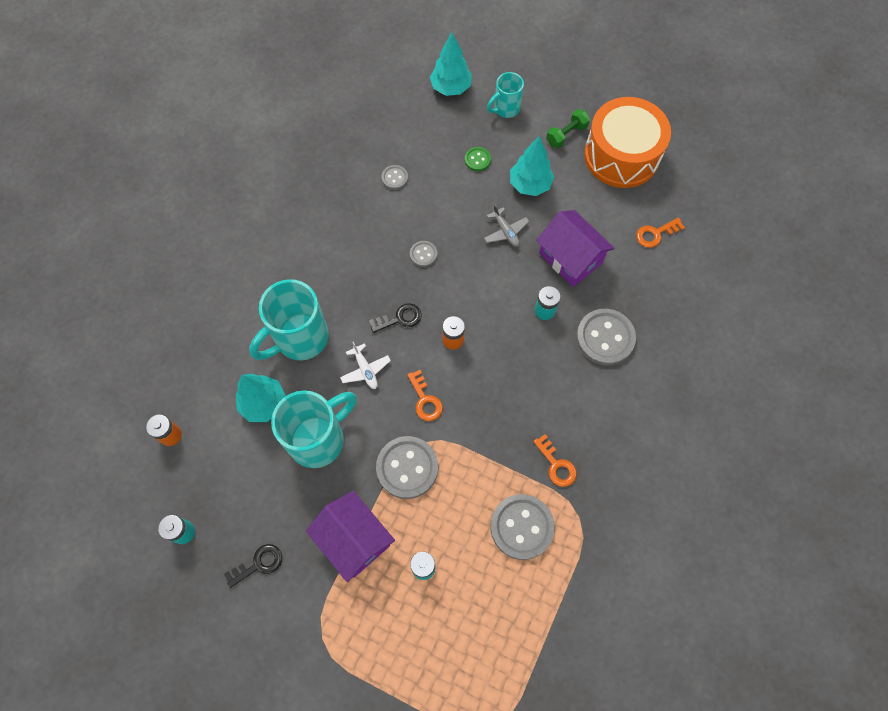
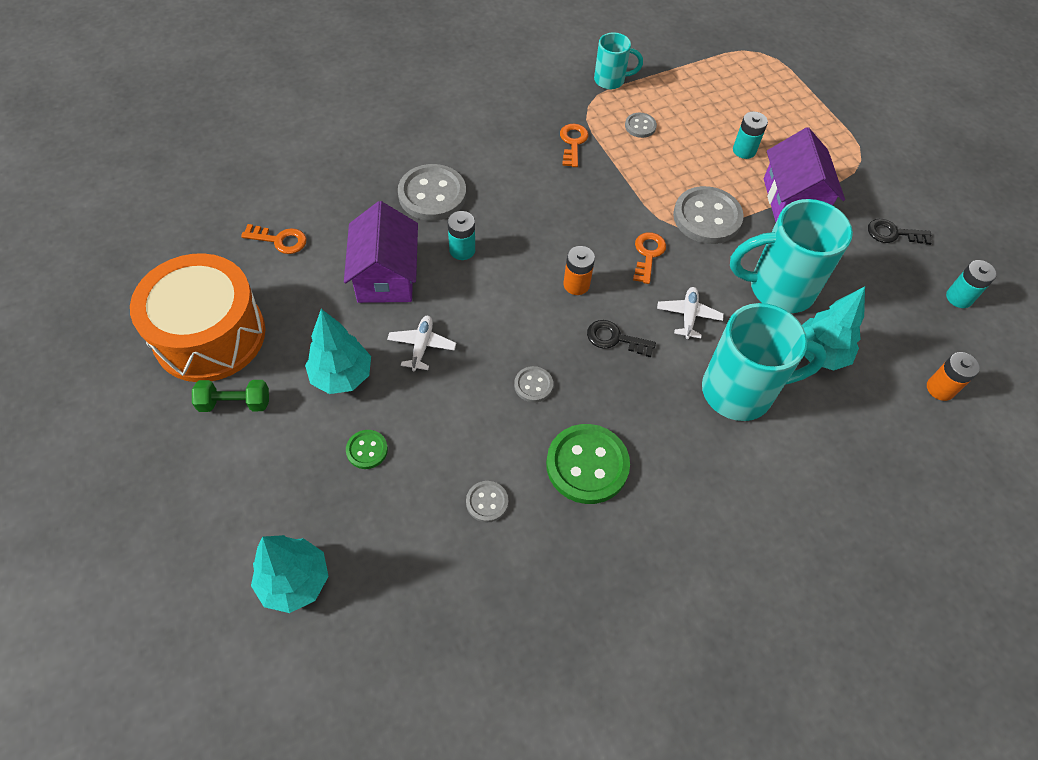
camera: 145 degrees left, 10 degrees down
grey plane [484,204,530,247] -> white plane [387,316,456,371]
turquoise mug [487,72,524,118] -> turquoise mug moved to [594,33,643,89]
grey button [491,494,555,560] -> grey button [625,113,657,138], size x0.50
none -> green button [546,424,630,504]

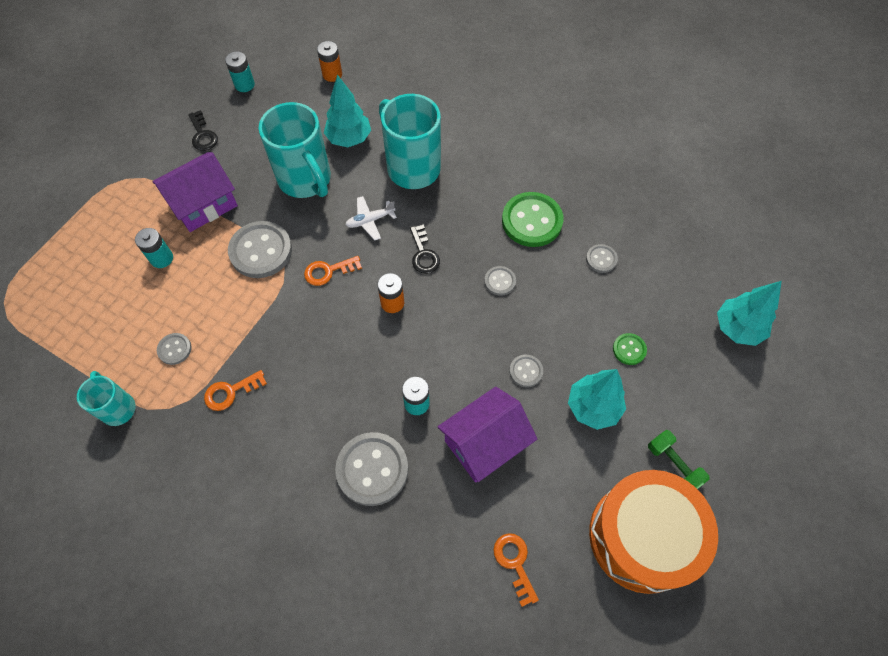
camera: 120 degrees left, 5 degrees up
white plane [387,316,456,371] -> grey button [509,355,543,387]

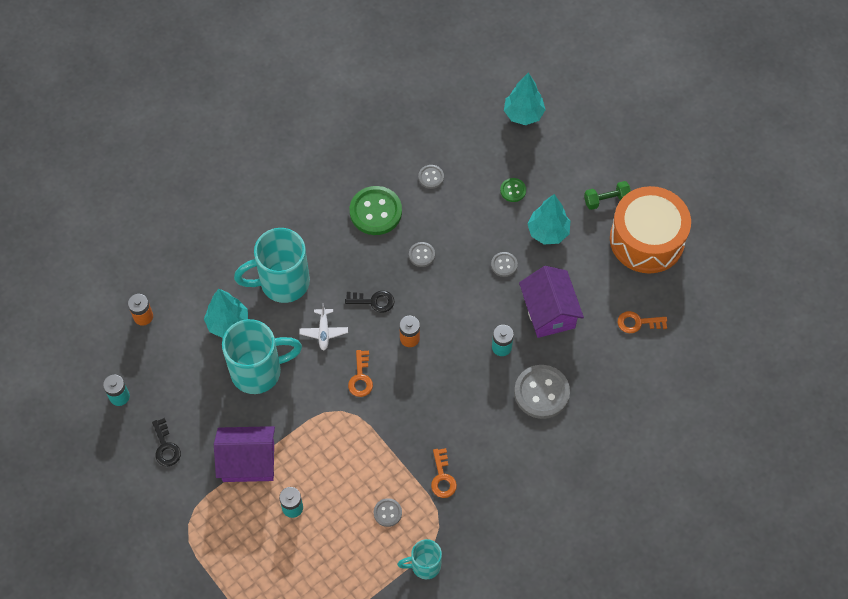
camera: 70 degrees left, 0 degrees up
purple house [152,152,238,232] -> purple house turned 75 degrees counterclockwise [214,426,275,482]
black key [188,110,218,151] -> black key turned 75 degrees clockwise [152,418,181,466]
grey button [228,221,292,278] -> none

